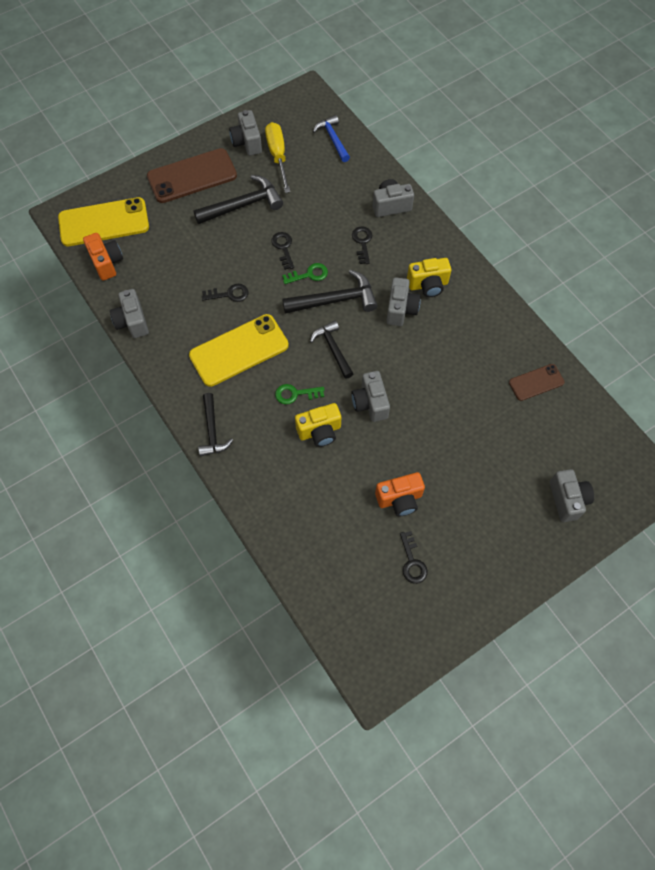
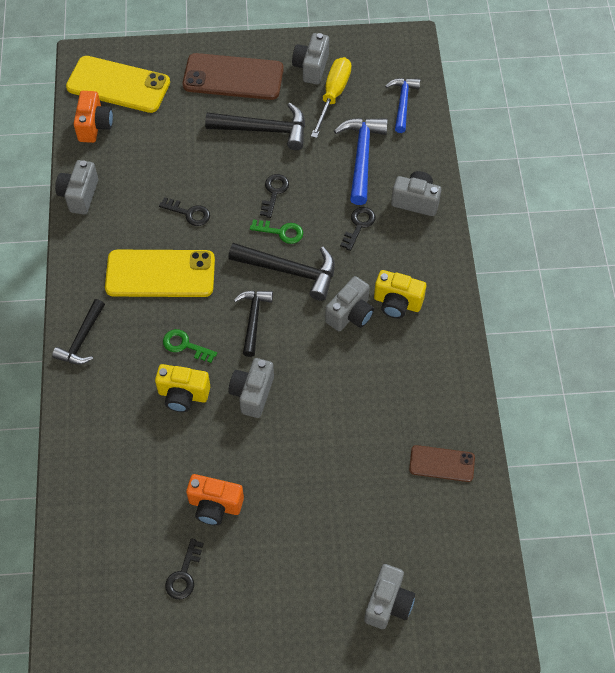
camera: 30 degrees right, 5 degrees down
none -> blue hammer [334,118,388,205]

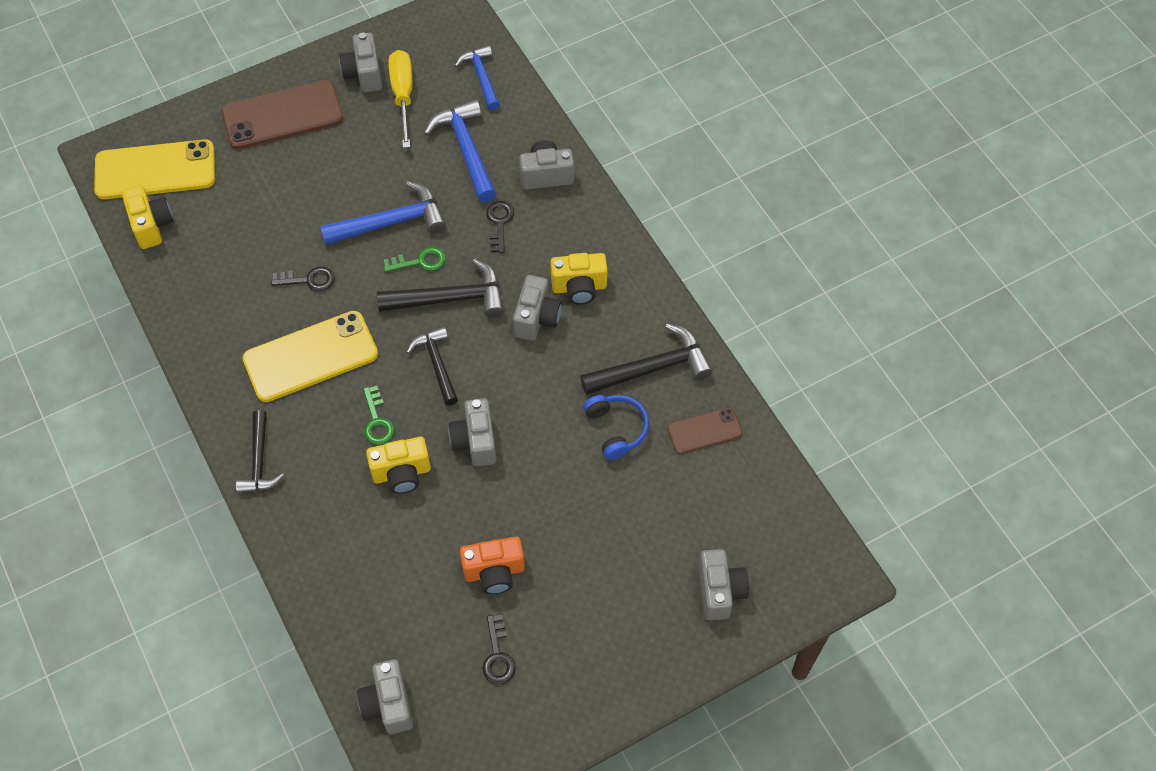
camera: 25 degrees left, 0 degrees up
grey camera [55,160,98,215] -> grey camera moved to [357,659,413,734]
orange camera [74,91,113,143] -> yellow camera [122,185,173,249]
green key [163,329,217,363] -> green key turned 105 degrees counterclockwise [363,386,395,445]
black hammer [205,103,305,150] -> black hammer moved to [580,323,713,395]
black key [260,174,289,218] -> blue hammer [320,181,446,245]
none -> blue headphones [583,395,649,460]

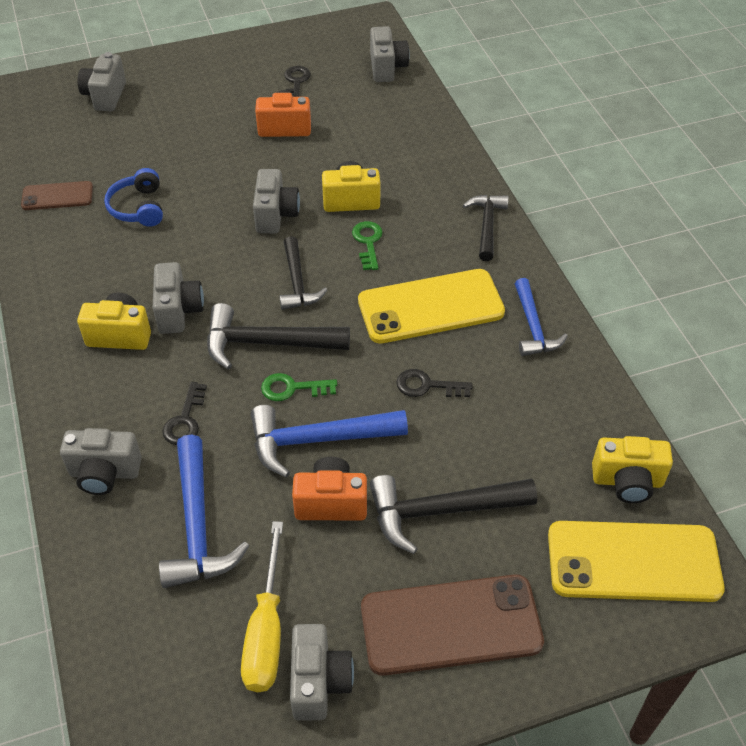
camera: 170 degrees left, 10 degrees down
yellow camera [122,185,173,249] -> yellow camera turned 75 degrees counterclockwise [592,436,673,503]
blue hammer [455,45,500,110] -> blue hammer moved to [515,278,568,356]
grey camera [513,275,562,341] -> grey camera turned 150 degrees clockwise [153,262,204,334]
black hammer [580,323,713,395] -> black hammer moved to [370,475,537,554]
none -> orange camera [292,457,367,521]

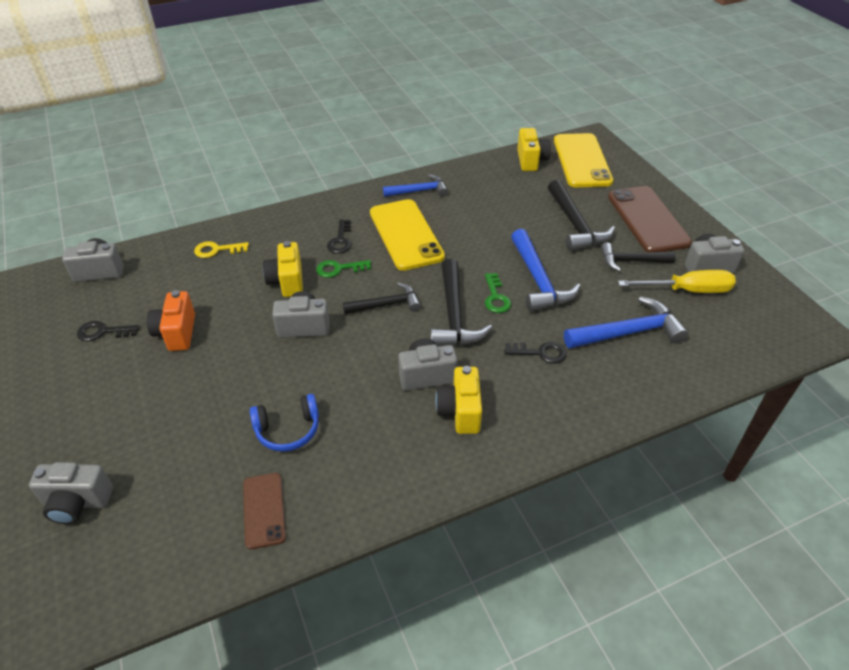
camera: 95 degrees left, 5 degrees down
grey camera [60,428,142,495] -> none
orange camera [292,457,367,521] -> none
black key [396,369,473,397] -> black key moved to [327,219,351,254]
black hammer [463,195,509,261] -> black hammer moved to [601,243,675,272]
none -> yellow key [194,241,249,258]

